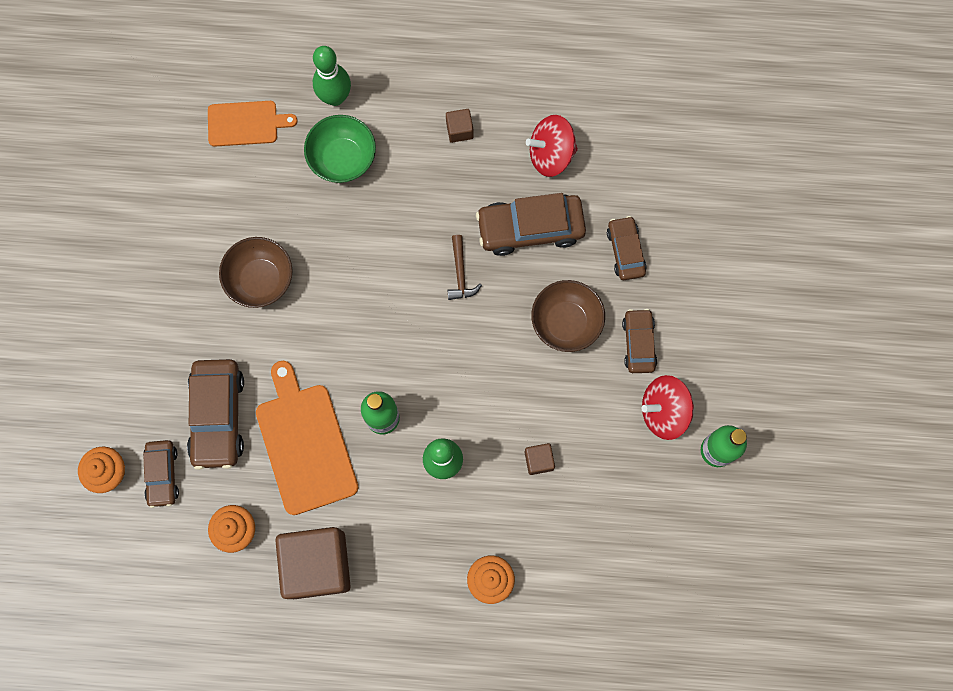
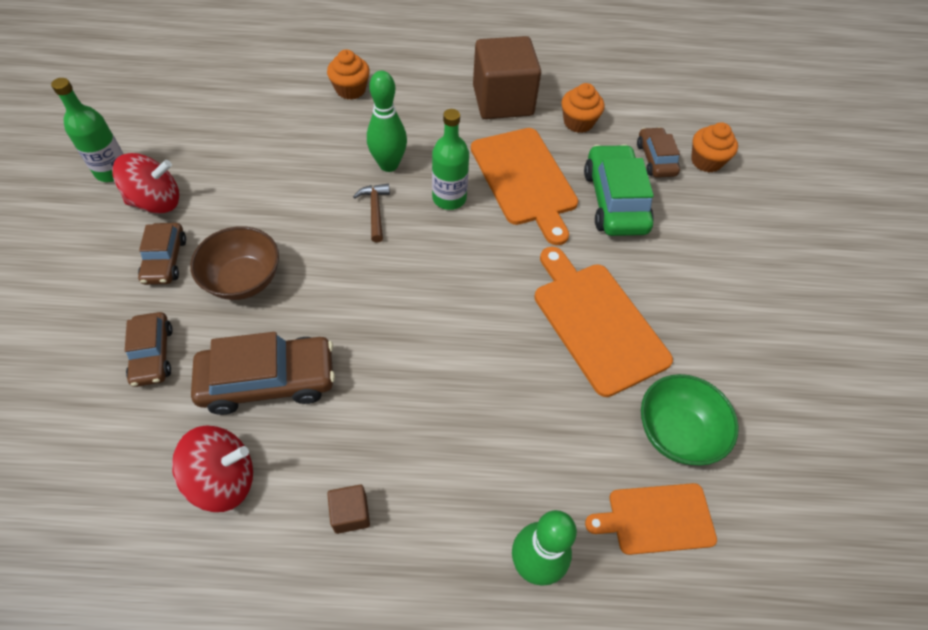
camera: 175 degrees right, 20 degrees down
brown car [187,359,244,470] -> green car [584,144,654,236]
brown bowl [219,237,293,308] -> orange cutting board [534,247,673,397]
green bowl [304,115,376,183] -> green bowl moved to [641,374,739,466]
brown hammer [447,235,482,300] -> brown hammer moved to [353,184,390,243]
brown cube [524,443,555,475] -> none

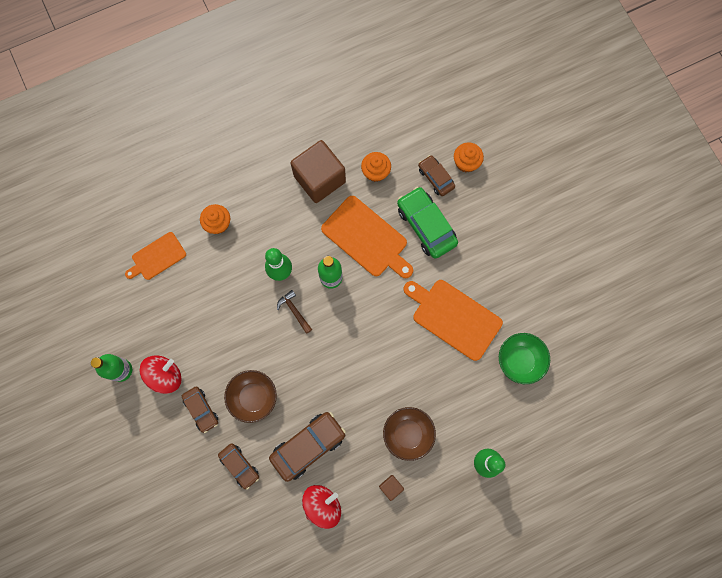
camera: 25 degrees left, 20 degrees up
orange cutting board [585,483,717,555] -> orange cutting board moved to [125,232,186,280]
none -> brown bowl [383,407,436,461]

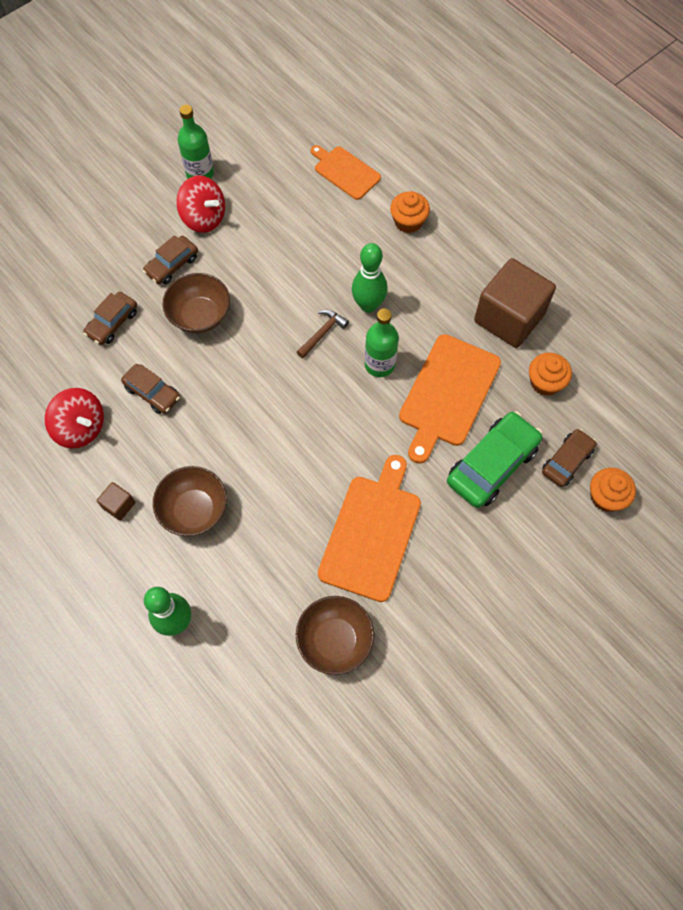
camera: 75 degrees right, 10 degrees down
brown car [269,412,346,482] -> brown car [121,364,180,414], size x0.60
green bowl [499,333,550,384] -> brown bowl [296,596,374,675]

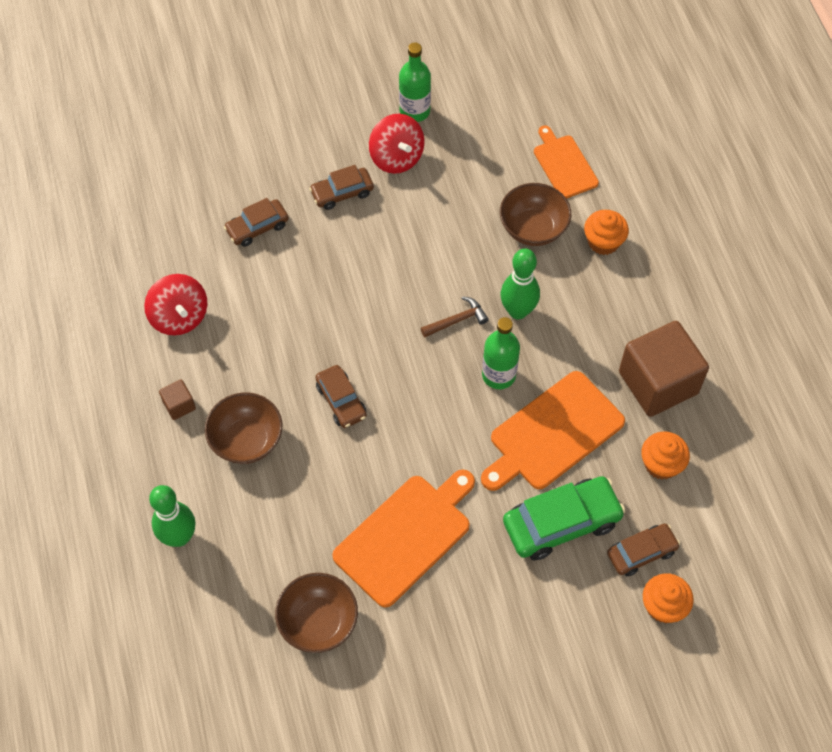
camera: 25 degrees right, 5 degrees down
brown car [121,364,180,414] -> brown car moved to [315,365,367,428]
brown bowl [162,273,230,333] -> brown bowl moved to [500,183,571,246]

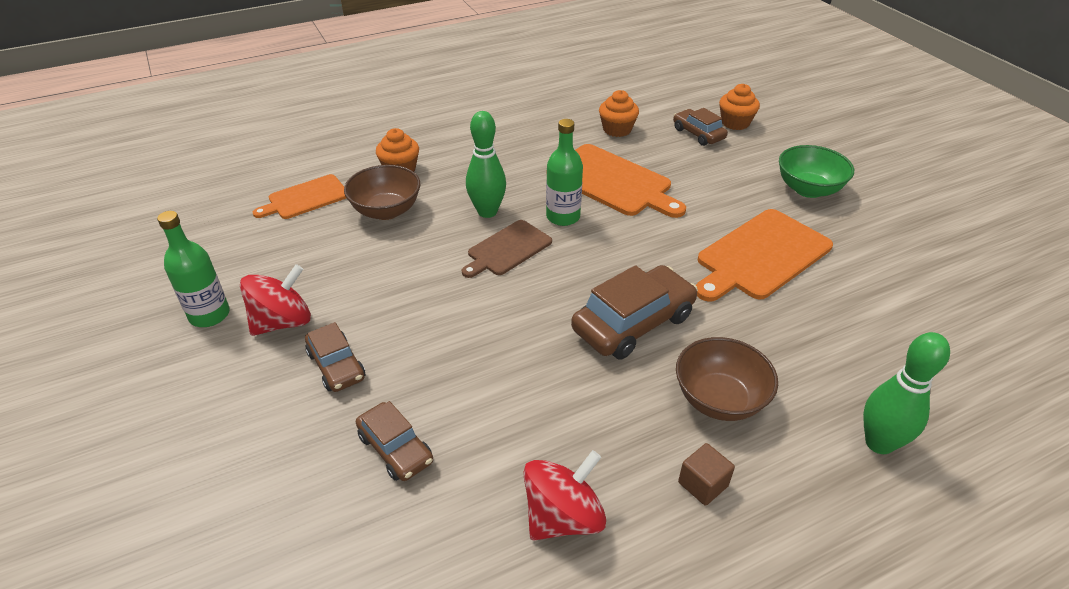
camera: 100 degrees left, 20 degrees down
brown bowl [275,573,358,653] -> none
brown car [315,365,367,428] -> brown car [571,265,698,359], size x1.67
orange cutting board [332,469,475,608] -> orange cutting board turned 75 degrees counterclockwise [696,209,833,302]
brown hammer [421,296,489,337] -> brown cutting board [462,220,552,278]
green car [503,476,625,561] -> none
brown cube [619,321,709,417] -> none
none -> green bowl [779,145,854,198]

